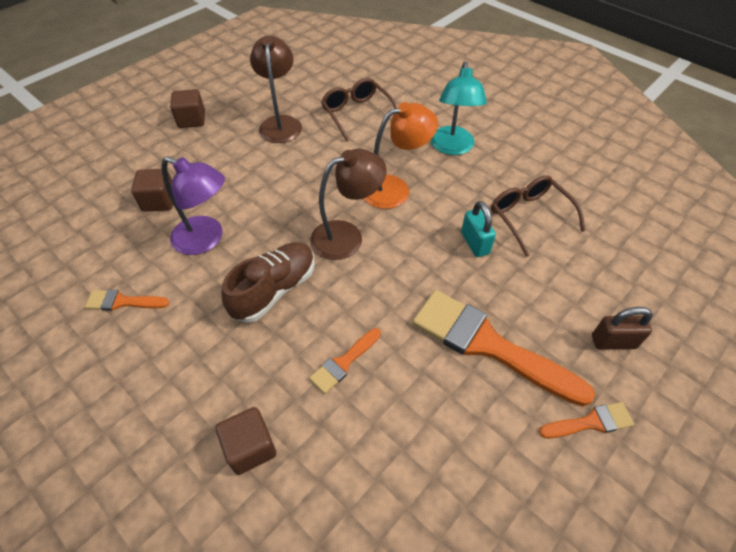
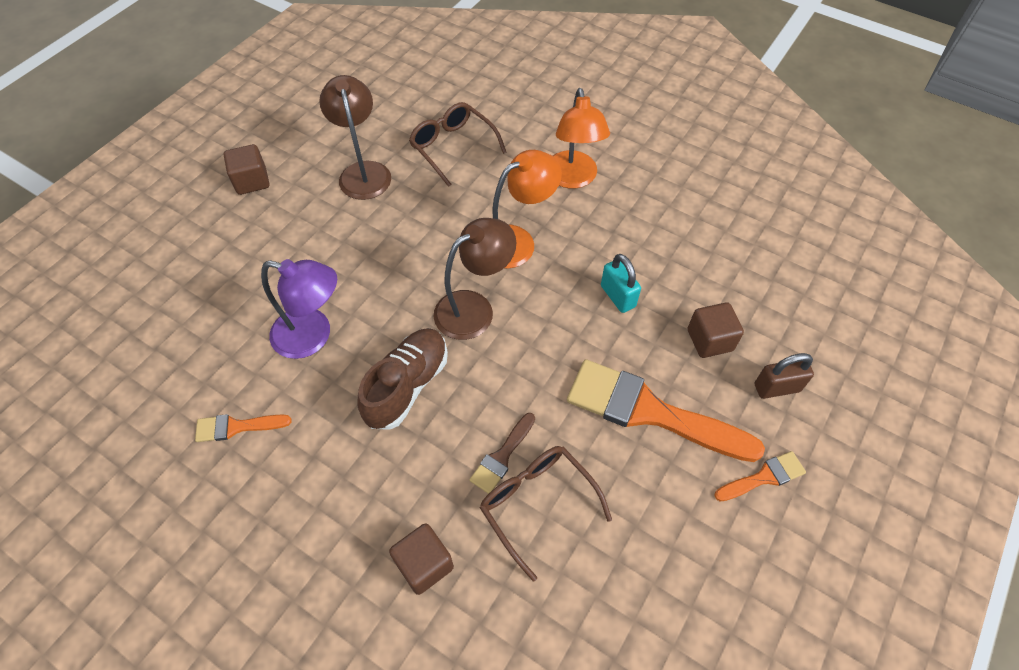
camera: 10 degrees left, 5 degrees up
brown cube [131,169,173,212] -> brown cube moved to [688,302,744,358]
orange brush [309,328,381,394] -> brown brush [469,413,535,494]
turquoise lamp [431,62,487,155] -> orange lamp [553,88,610,189]
brown glasses [491,175,586,257] -> brown glasses moved to [480,446,612,581]

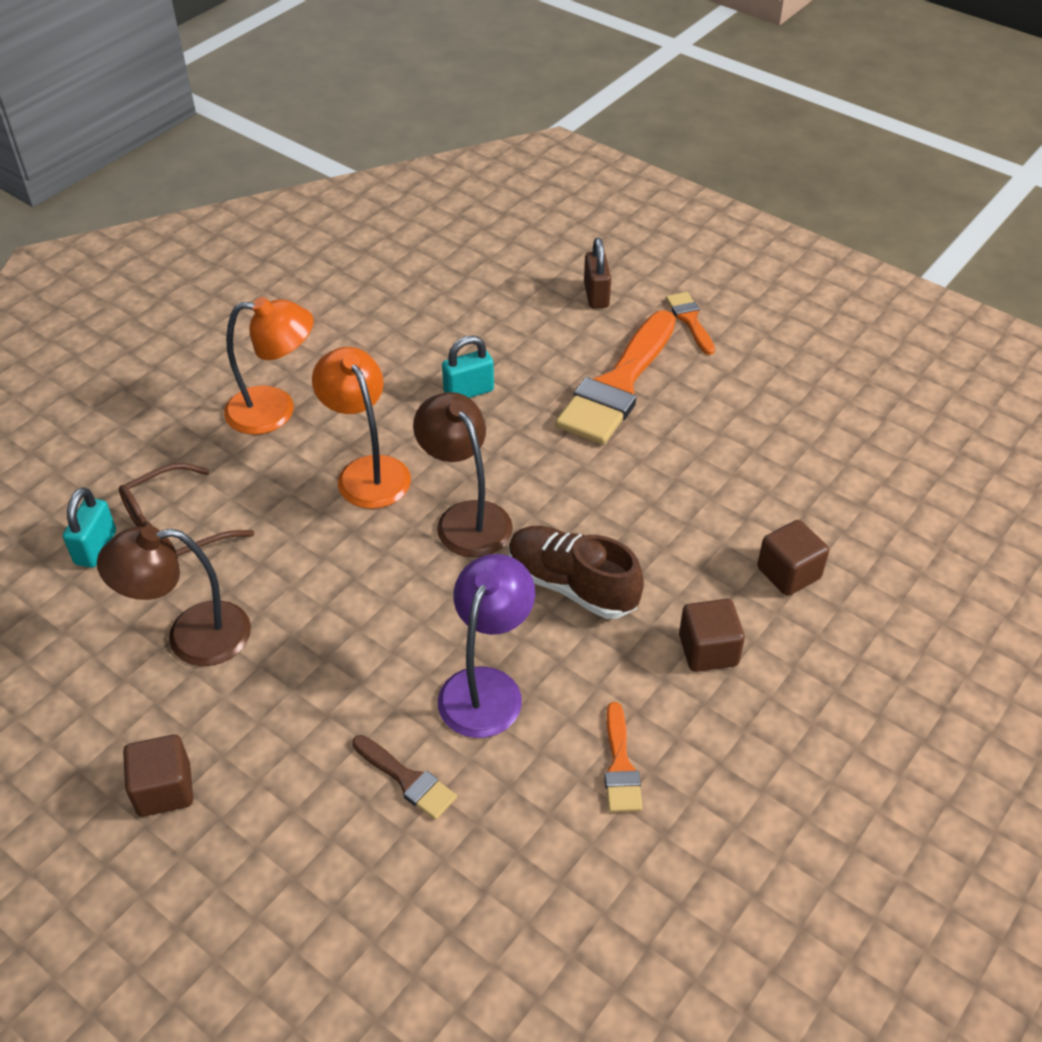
camera: 85 degrees left, 10 degrees down
brown brush [469,413,535,494] -> brown brush moved to [352,735,457,820]
brown glasses [480,446,612,581] -> none
brown cube [688,302,744,358] -> brown cube moved to [679,599,745,672]
none -> turquoise padlock [63,487,116,568]

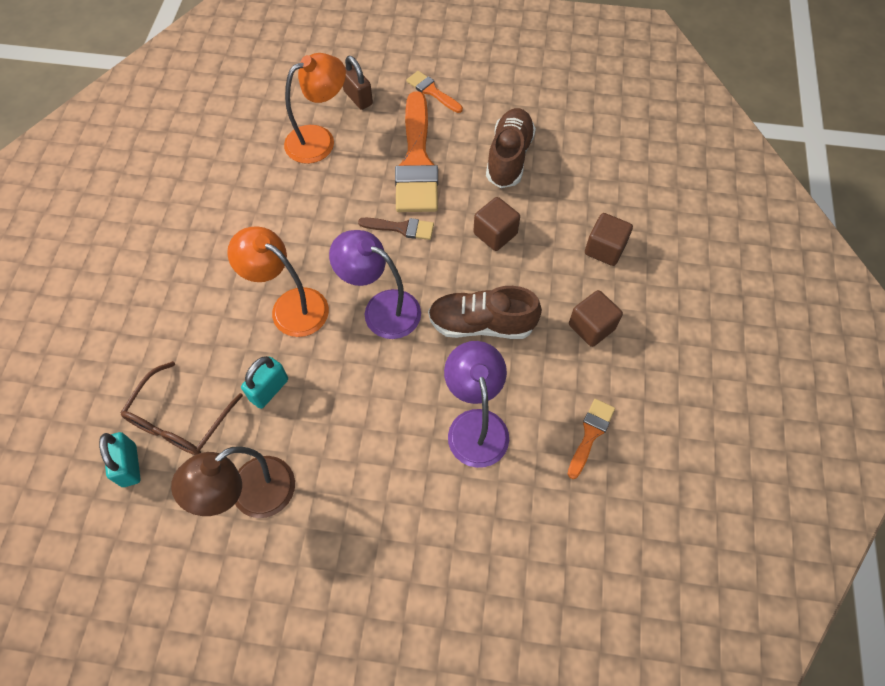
camera: 30 degrees left, 15 degrees up
brown cube [123,734,193,817] -> brown cube moved to [473,197,520,251]
orange lamp [224,297,314,435] -> orange lamp moved to [284,53,346,164]
brown brush [352,735,457,820] -> brown brush moved to [358,218,434,240]
brown lamp [413,392,513,557] -> purple lamp [329,230,421,339]
turquoise padlock [442,336,494,398] -> turquoise padlock moved to [241,356,288,409]
orange brush [604,702,643,812] -> orange brush turned 120 degrees counterclockwise [568,399,615,479]
none -> brown shoe [486,108,536,188]

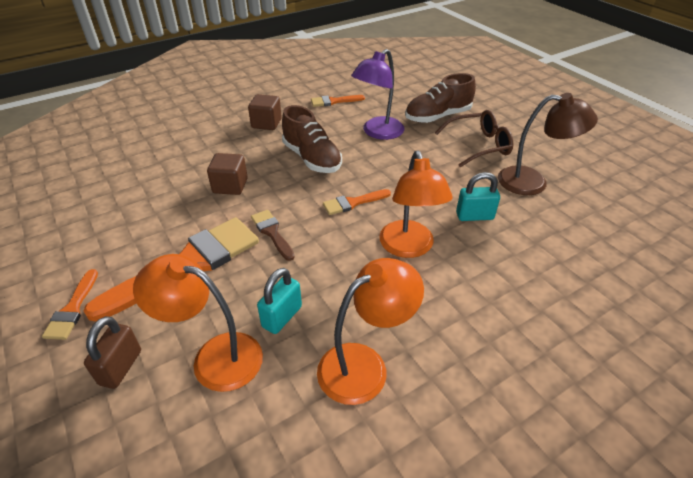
camera: 130 degrees left, 20 degrees down
turquoise padlock [99,432,141,487] -> turquoise padlock moved to [257,268,302,334]
brown glasses [120,361,243,455] -> brown glasses moved to [435,110,513,167]
purple lamp [329,230,421,339] -> orange brush [323,189,391,215]
brown shoe [486,108,536,188] -> brown shoe moved to [405,73,476,123]
brown cube [585,213,633,266] -> none
none -> orange lamp [317,258,424,405]

